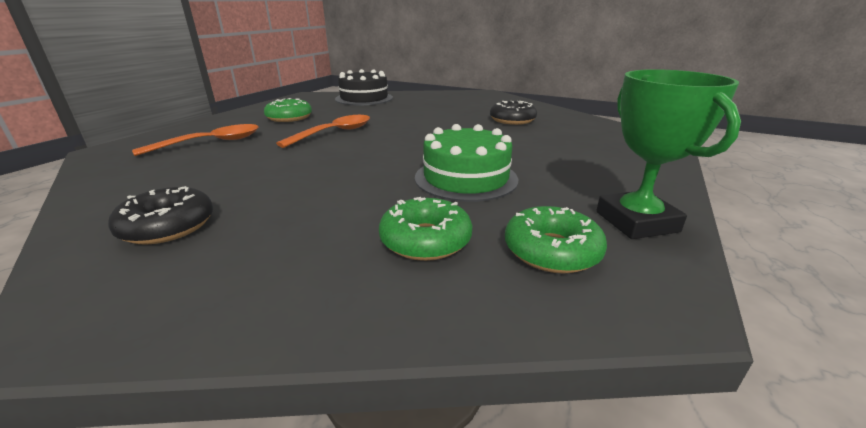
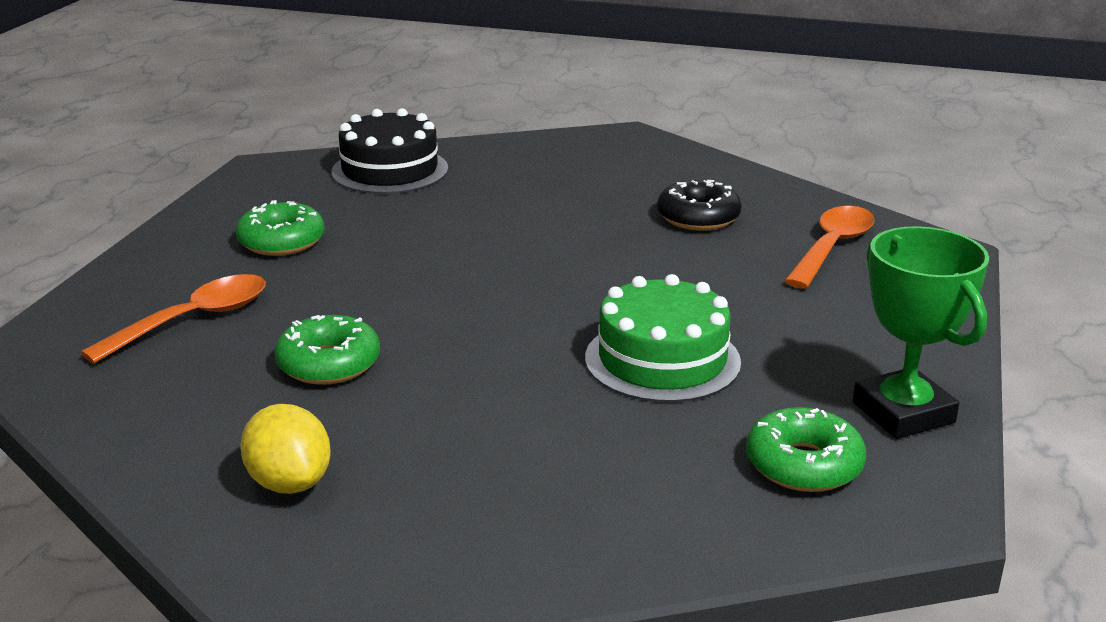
camera: 10 degrees left, 0 degrees up
black donut [108,186,213,245] -> yellow lemon [240,404,331,494]
orange spoon [276,115,370,148] -> orange spoon moved to [784,206,875,289]
green donut [379,197,472,261] -> green donut moved to [274,315,380,385]

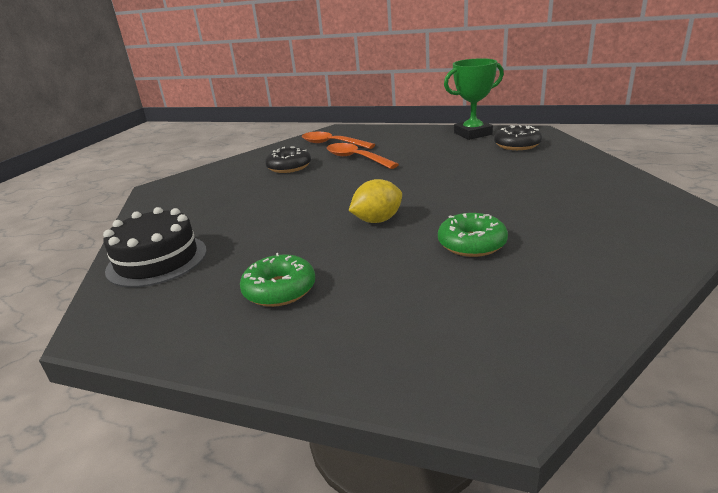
camera: 85 degrees left, 0 degrees up
orange spoon [81,274,266,364] -> orange spoon moved to [327,143,399,169]
yellow lemon [240,404,331,494] -> yellow lemon moved to [349,179,402,223]
green cake [585,274,741,403] -> none
green donut [746,407,867,492] -> black donut [494,125,542,150]

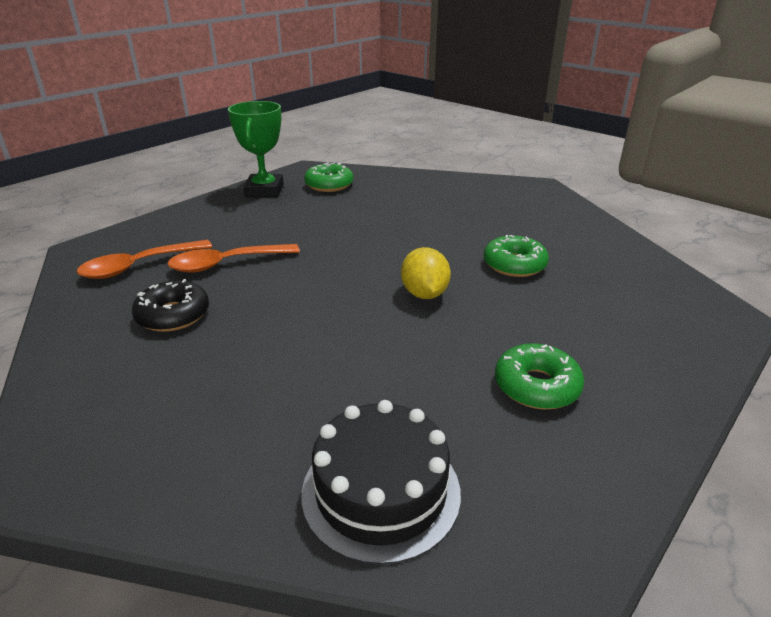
camera: 70 degrees left, 5 degrees up
black donut [494,125,542,150] -> green donut [304,162,353,192]

